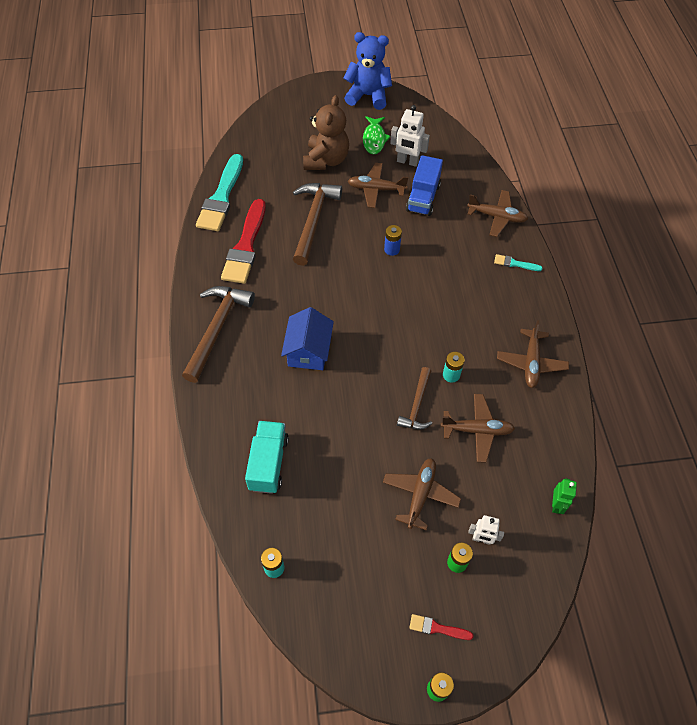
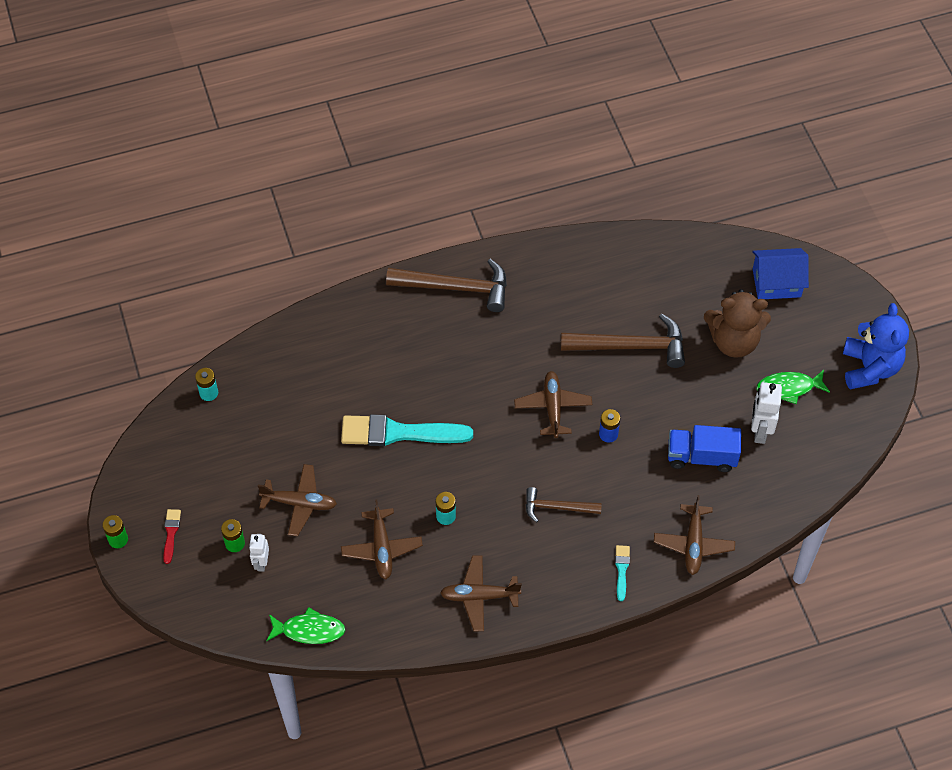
camera: 80 degrees right, 0 degrees up
turquoise brush [196,154,243,231] -> turquoise brush moved to [341,414,473,446]
red brush [221,199,266,284] -> none
turquoise truck [245,421,289,494] -> none
blue house [281,307,334,370] -> blue house moved to [752,248,809,299]
brown plane [348,163,408,208] -> brown plane moved to [514,371,592,438]
brown hammer [397,367,432,430] -> brown hammer moved to [526,487,602,522]
green robot [552,478,577,514] -> green fish [266,607,345,644]

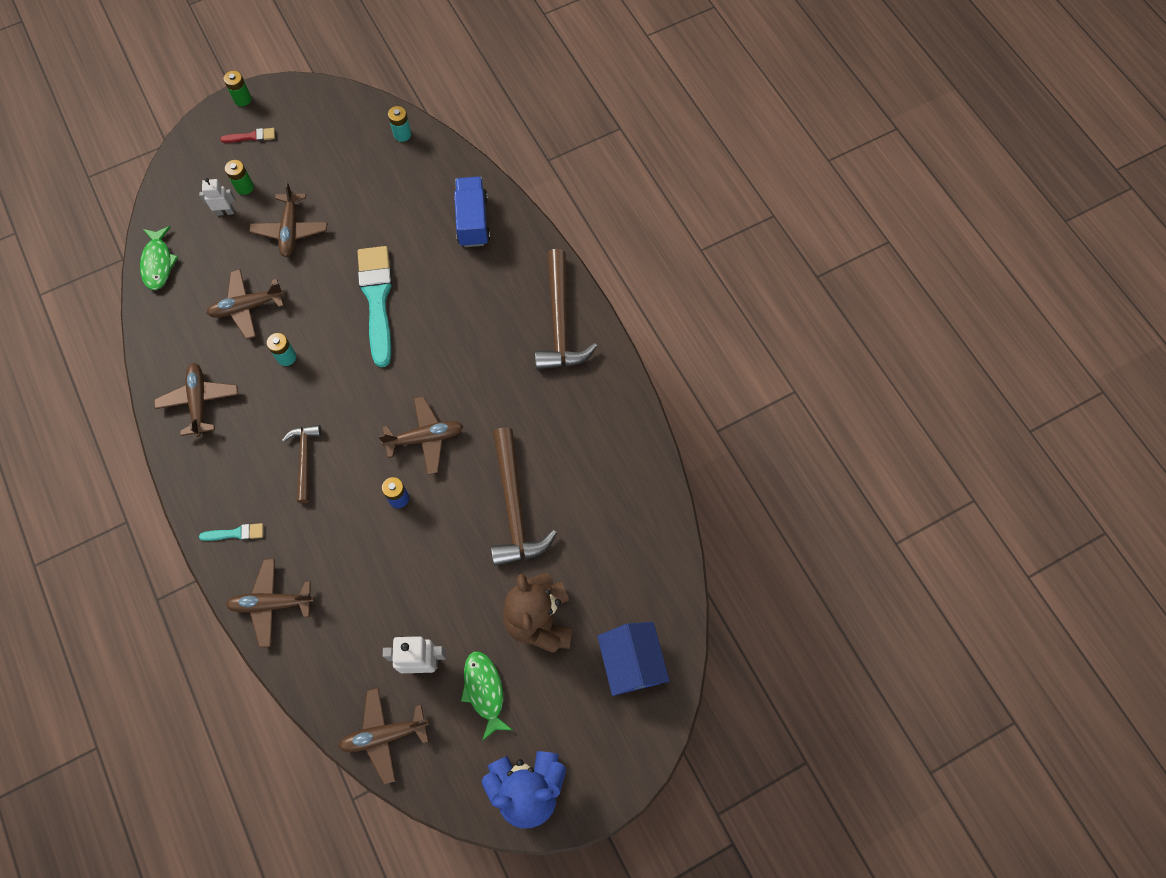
camera: 80 degrees right, 10 degrees up
blue truck [668,425,741,472] -> blue truck moved to [454,177,490,247]
none -> brown plane [338,688,429,784]

